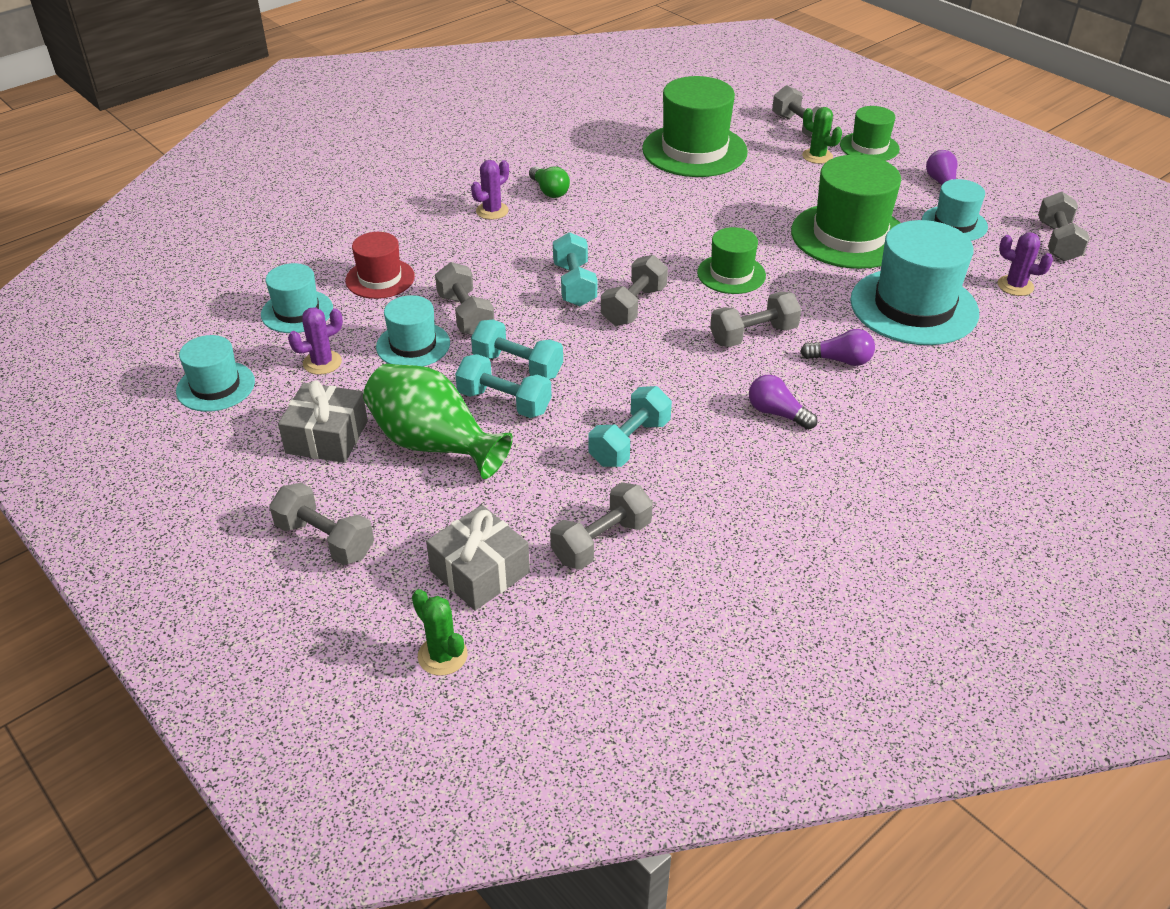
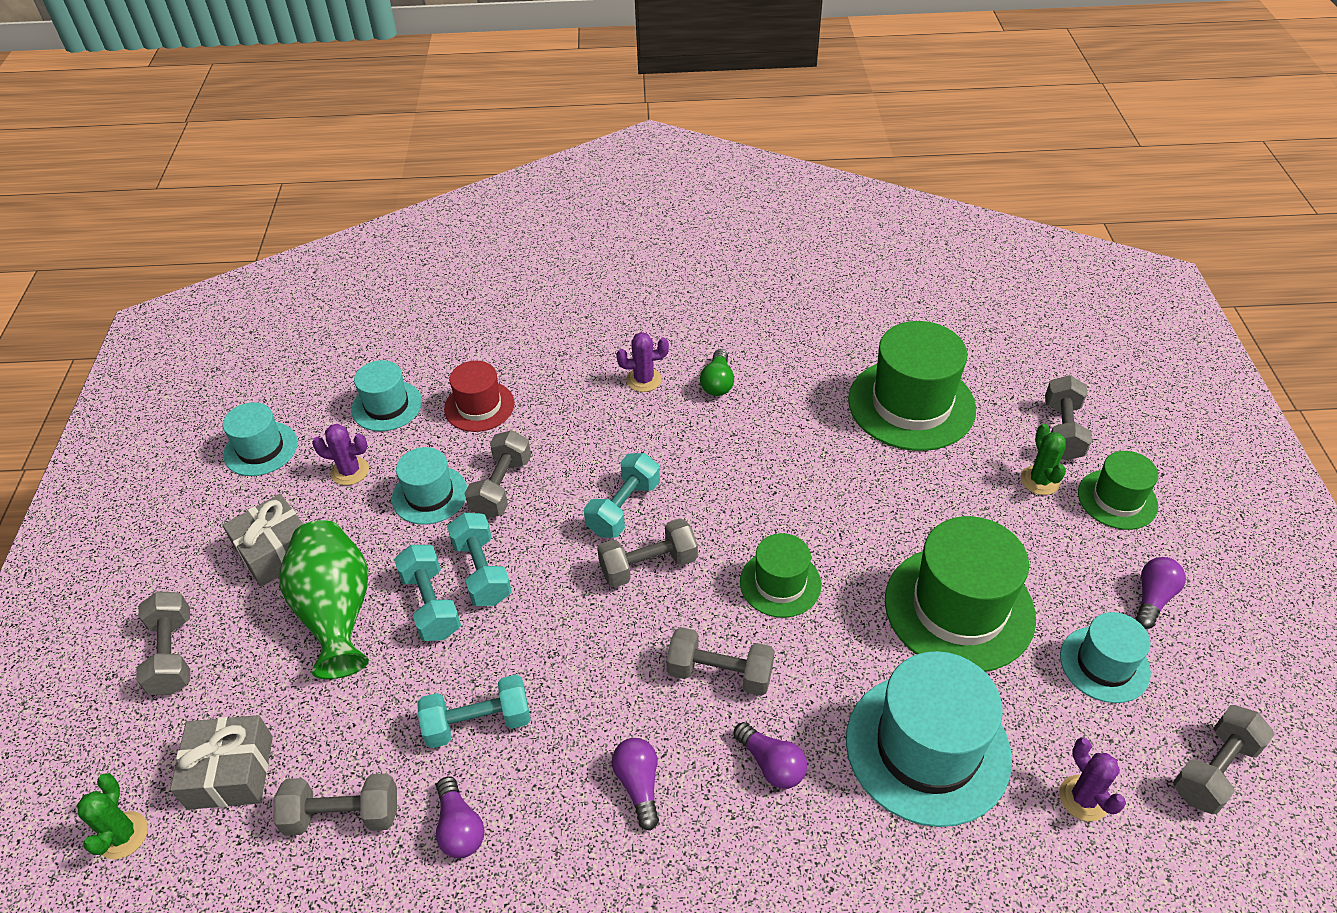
camera: 40 degrees right, 5 degrees up
none -> purple light bulb [436,776,485,858]

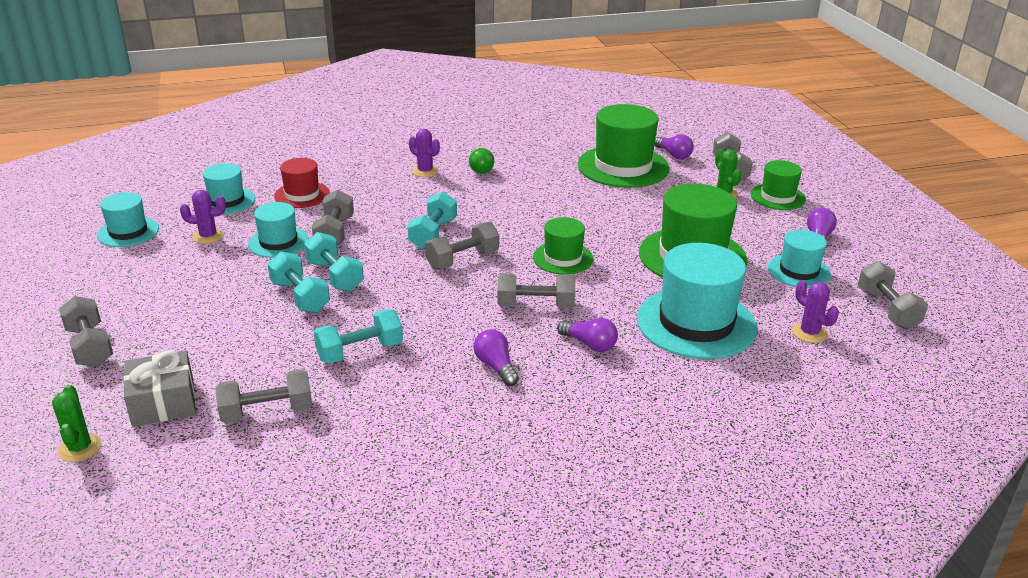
camera: 15 degrees left, 15 degrees down
grey gift [223,494,303,587] -> none
green vase [280,520,369,679] -> none
purple light bulb [436,776,485,858] -> purple light bulb moved to [655,134,694,159]
purple cactus [616,332,669,392] -> purple cactus turned 60 degrees clockwise [409,129,440,177]
grey dumbbell [1173,705,1275,814] -> grey dumbbell turned 45 degrees counterclockwise [858,261,928,330]

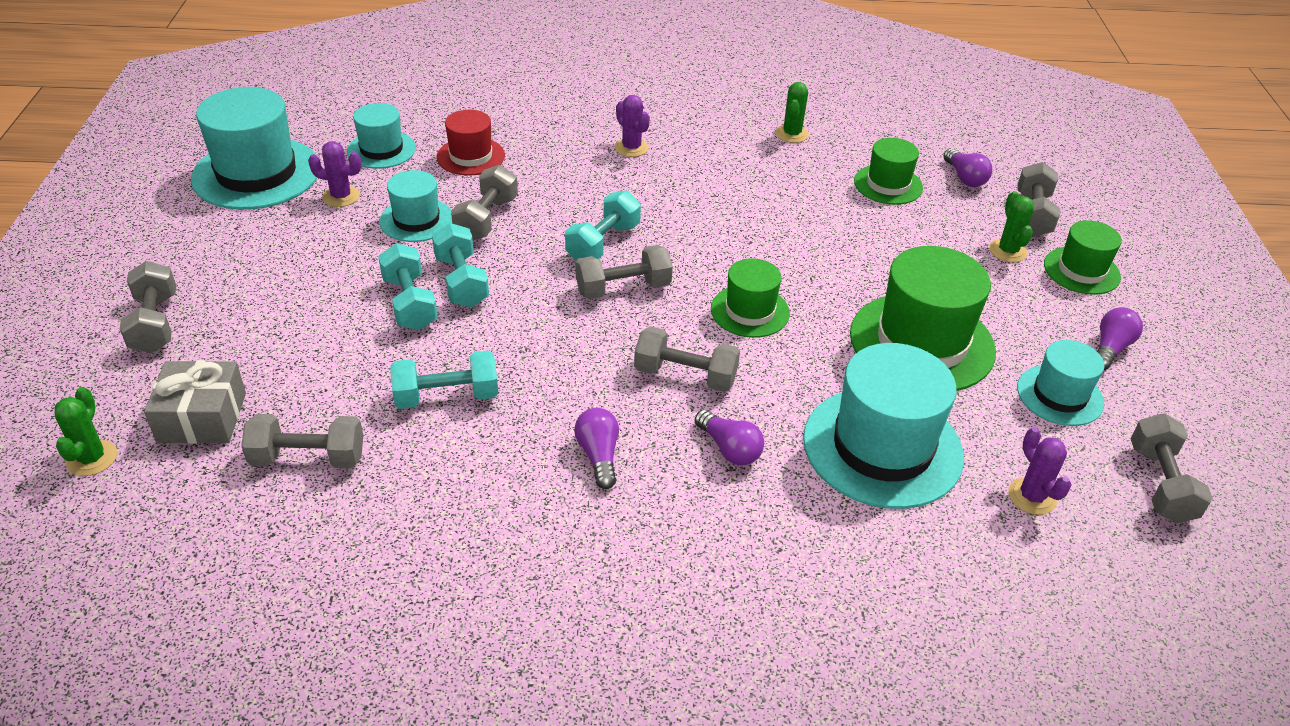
camera: 15 degrees right, 10 degrees up
turquoise hat [97,192,159,247] -> turquoise hat [191,87,317,210], size x1.78
green light bulb [469,148,494,174] -> none
green hat [578,104,670,188] -> green hat [854,138,923,205], size x0.56
none -> green cactus [776,82,809,143]

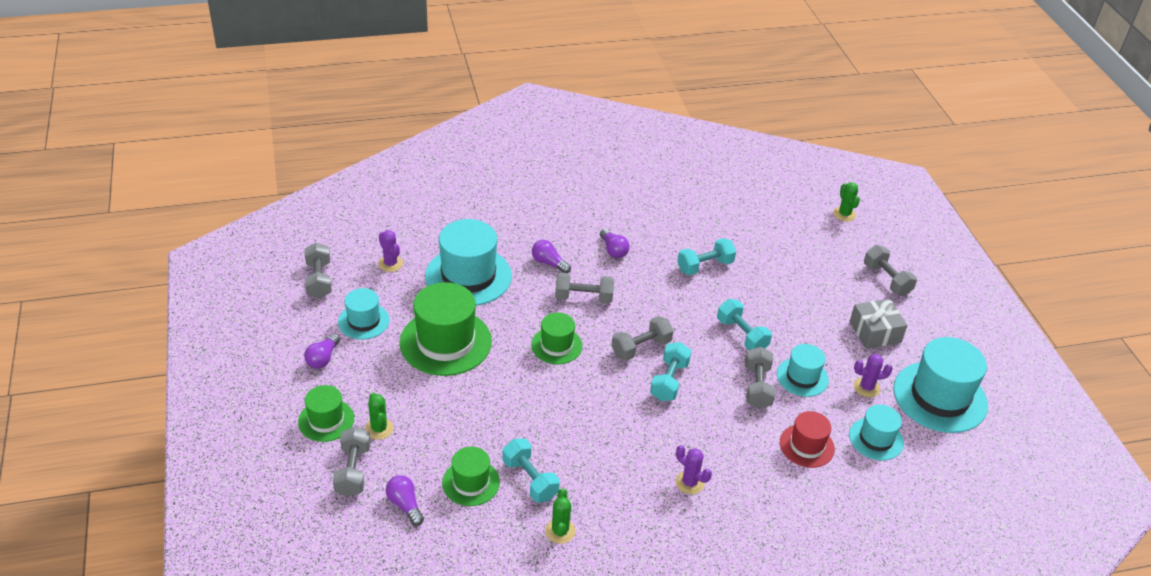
camera: 165 degrees right, 0 degrees up
grey gift [144,360,246,444] -> grey gift moved to [849,299,907,349]
grey dumbbell [241,414,363,468] -> none
turquoise dumbbell [378,243,438,330] -> turquoise dumbbell moved to [502,438,560,502]

